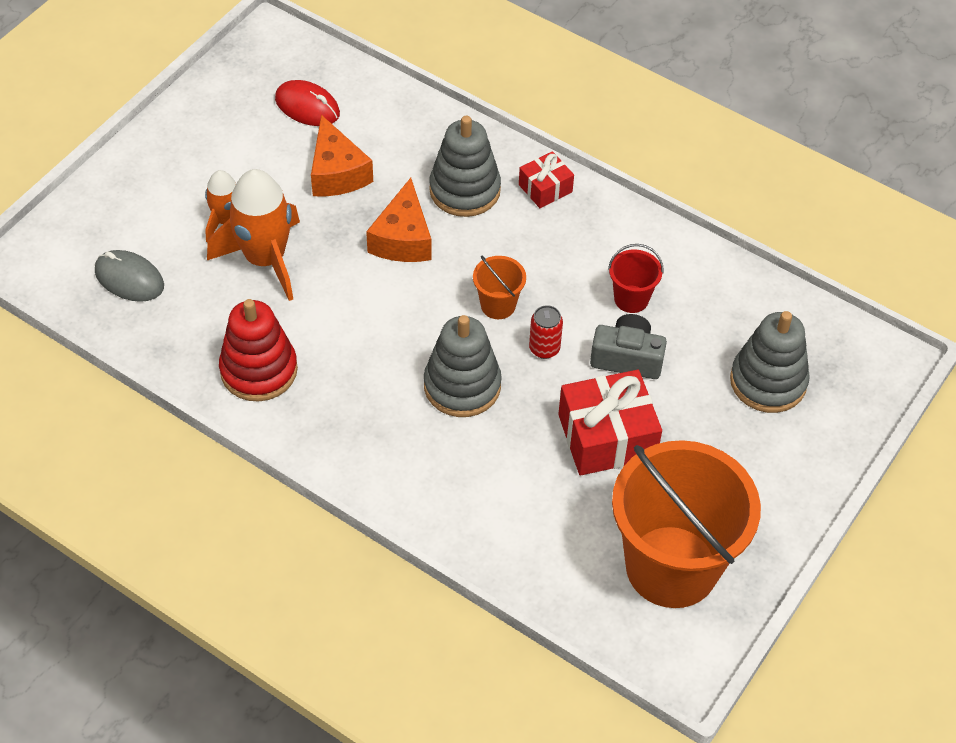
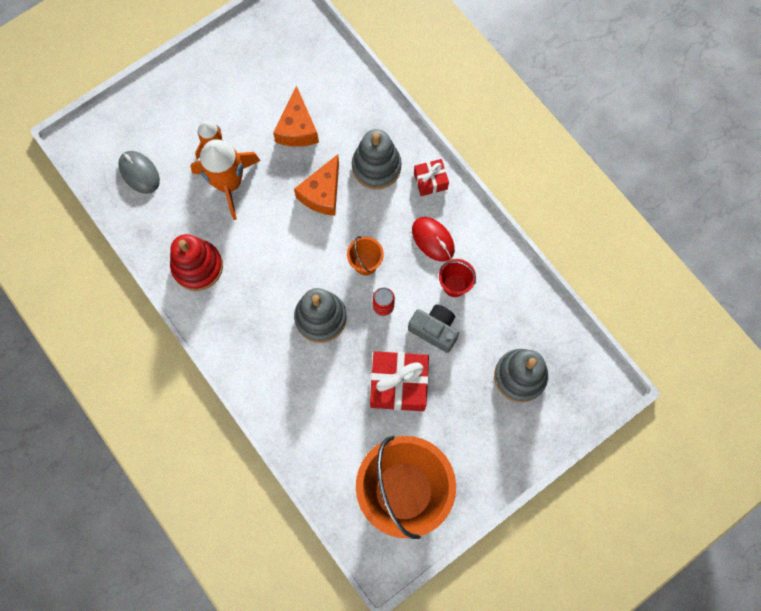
camera: 20 degrees right, 20 degrees up
red mouse [275,80,340,126] -> red mouse moved to [412,217,455,262]

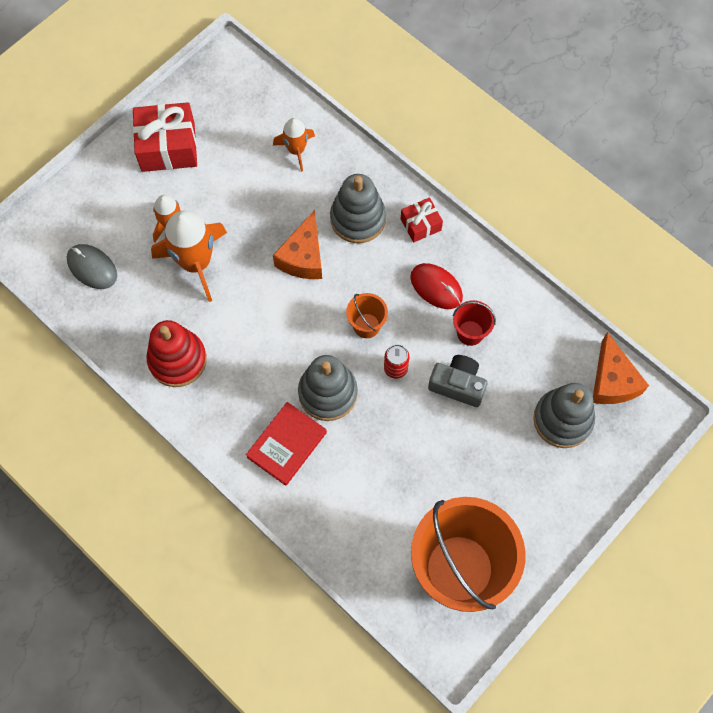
camera: 10 degrees left, 5 degrees down
orange cheese [273,86,319,147] -> orange cheese moved to [593,332,649,404]
red gift [370,351,429,411] -> red gift moved to [133,102,197,172]
none -> red book [246,402,327,486]
none -> orange rocket [273,118,315,172]

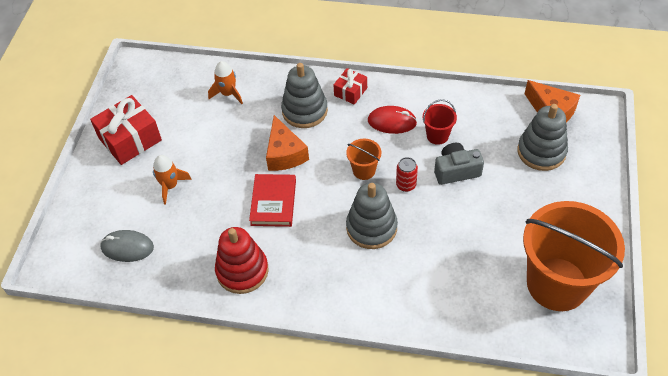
camera: 30 degrees left, 15 degrees down
orange rocket [151,211,227,302] -> none
red book [246,402,327,486] -> red book moved to [249,174,296,227]

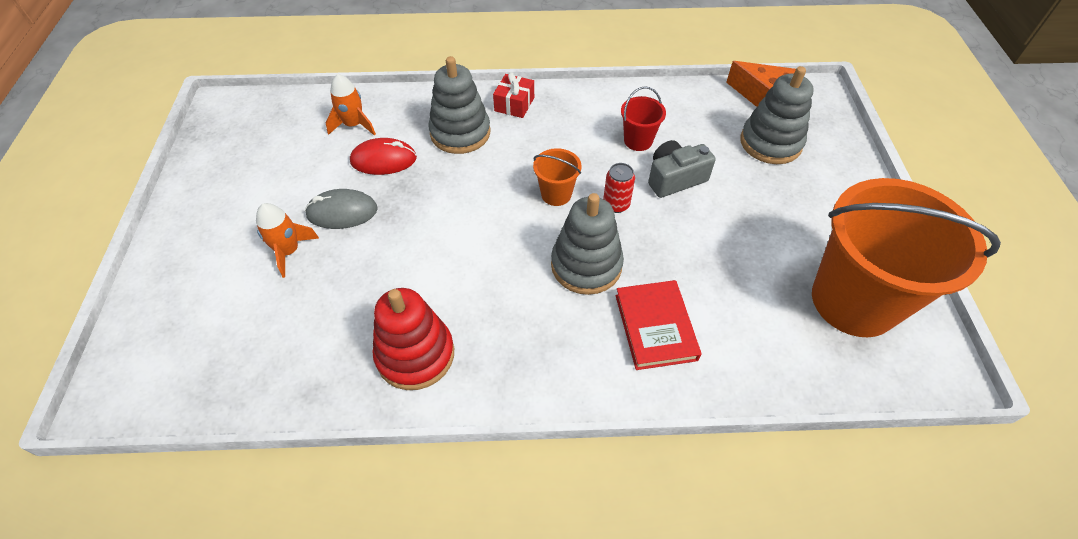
camera: 15 degrees left, 0 degrees up
red gift [90,95,162,165] -> none
grey mouse [100,230,154,262] -> grey mouse moved to [305,189,378,229]
red book [249,174,296,227] -> red book moved to [616,280,702,370]
orange cheese [266,115,309,171] -> none
red mouse [368,106,417,134] -> red mouse moved to [350,138,417,175]

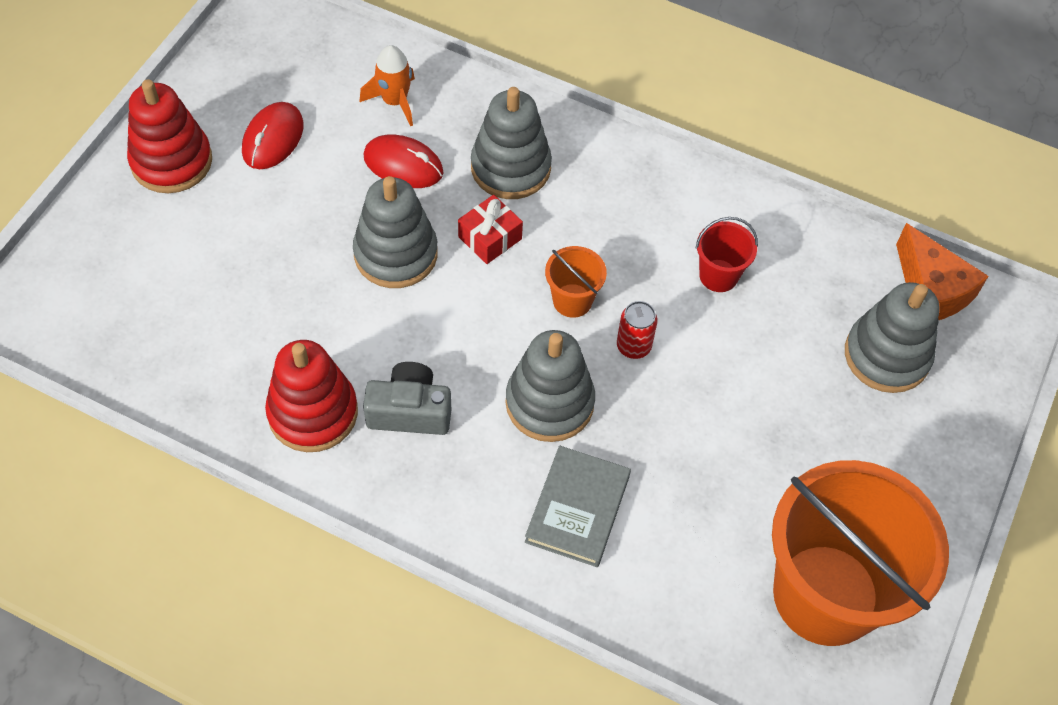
camera: 25 degrees right, 5 degrees up
orange rocket [256,203,319,278] -> none
grey mouse [305,189,378,229] -> none
red gift [493,72,534,118] -> red gift moved to [458,195,523,264]
red book [616,280,702,370] -> grey book [525,446,631,567]
grey camera [648,140,716,198] -> grey camera moved to [363,362,451,435]
none -> red stacking toy [127,79,212,193]
none -> red mouse [242,102,304,169]
none -> grey stacking toy [353,176,438,288]

